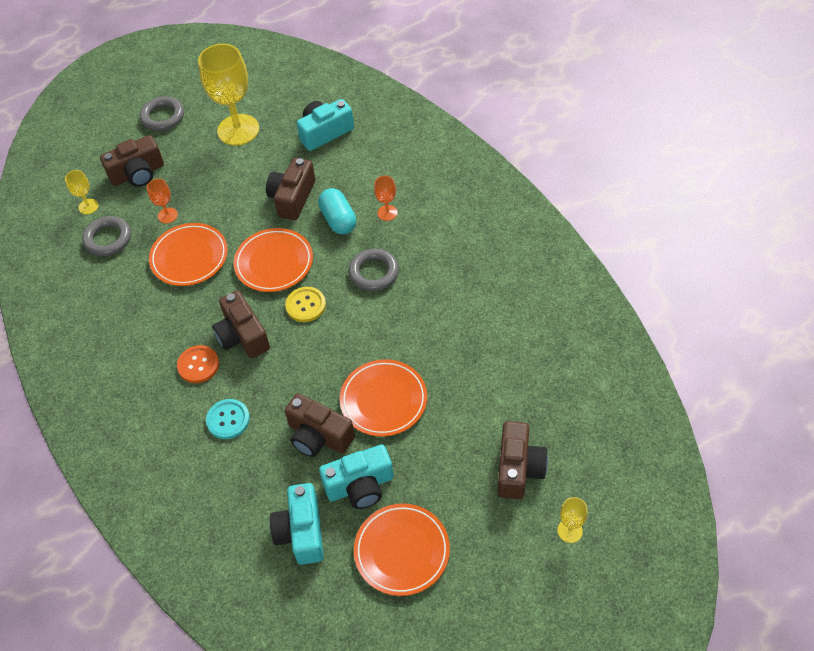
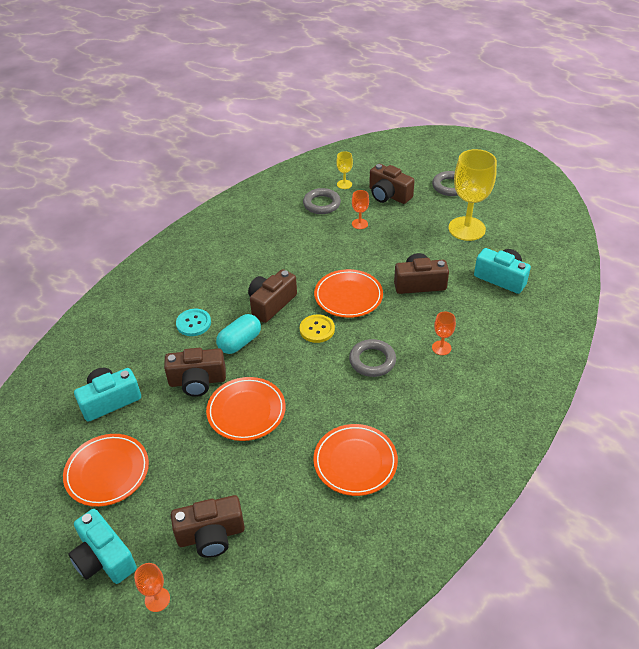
camera: 65 degrees right, 10 degrees down
orange plate [149,223,228,286] -> orange plate moved to [313,424,398,496]
orange button [177,345,219,383] -> none
brown camera [285,393,355,457] -> brown camera turned 105 degrees counterclockwise [164,348,226,397]
turquoise capsule [318,188,356,234] -> turquoise capsule moved to [216,314,261,354]
turquoise camera [319,445,394,509] -> turquoise camera moved to [68,509,137,584]
yellow goblet [557,497,588,543] -> orange goblet [134,563,170,612]

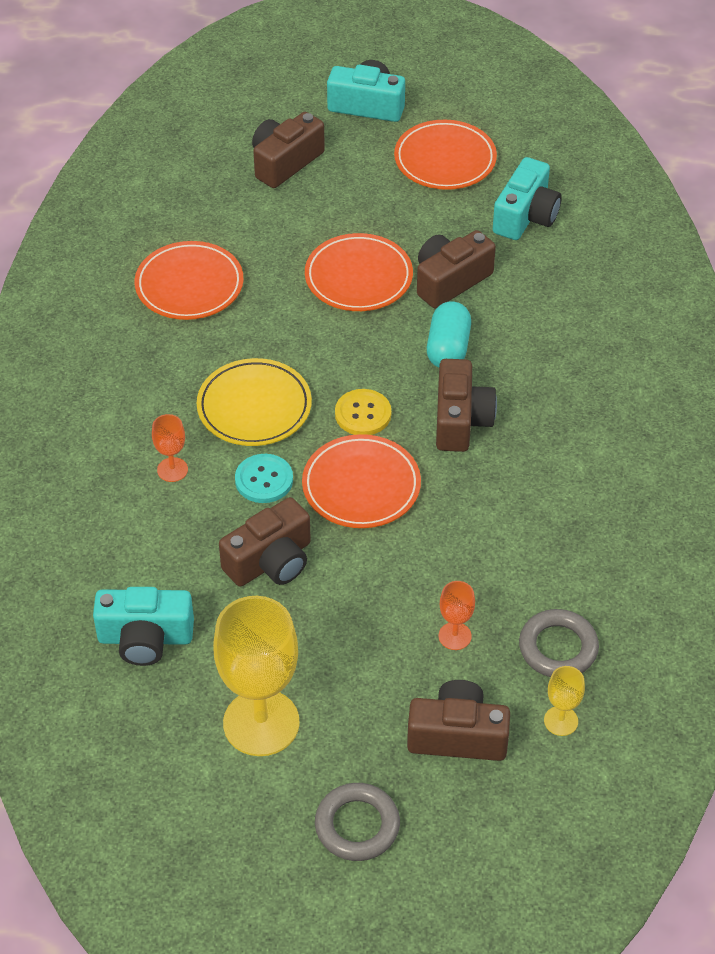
camera: 145 degrees right, 5 degrees up
orange goblet [134,563,170,612] -> none
turquoise button [176,309,211,336] -> turquoise button moved to [235,454,293,503]
grey ring [349,339,396,377] -> yellow plate [197,358,312,446]

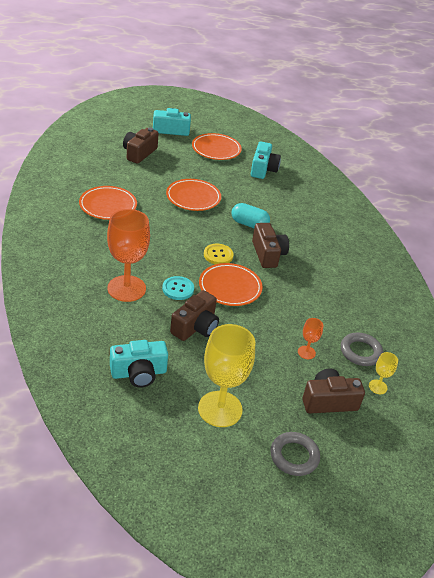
camera: 20 degrees left, 10 degrees down
orange goblet [152,414,188,482] -> orange goblet [107,209,150,302], size x2.23
yellow plate [197,358,312,446] -> none
brown camera [417,230,496,309] -> none
turquoise capsule [427,302,471,368] -> turquoise capsule turned 60 degrees counterclockwise [232,203,270,228]

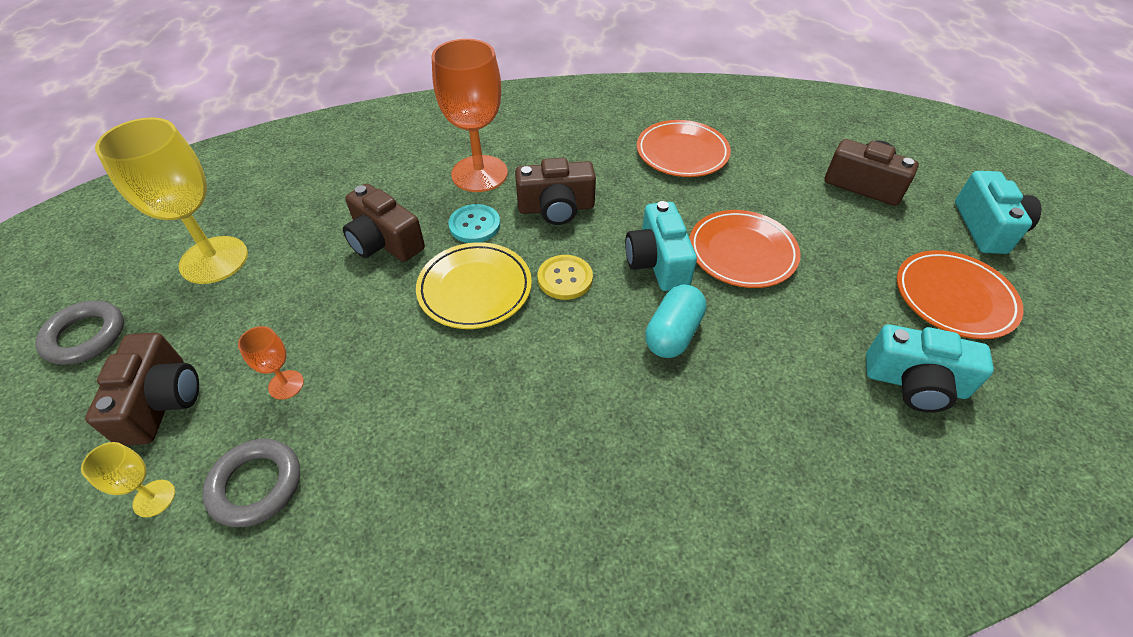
camera: 100 degrees right, 10 degrees up
turquoise camera [110,340,168,388] -> turquoise camera moved to [625,201,697,291]
orange plate [199,263,263,306] -> yellow plate [416,242,532,329]
brown camera [252,223,289,268] -> brown camera moved to [515,158,596,225]

